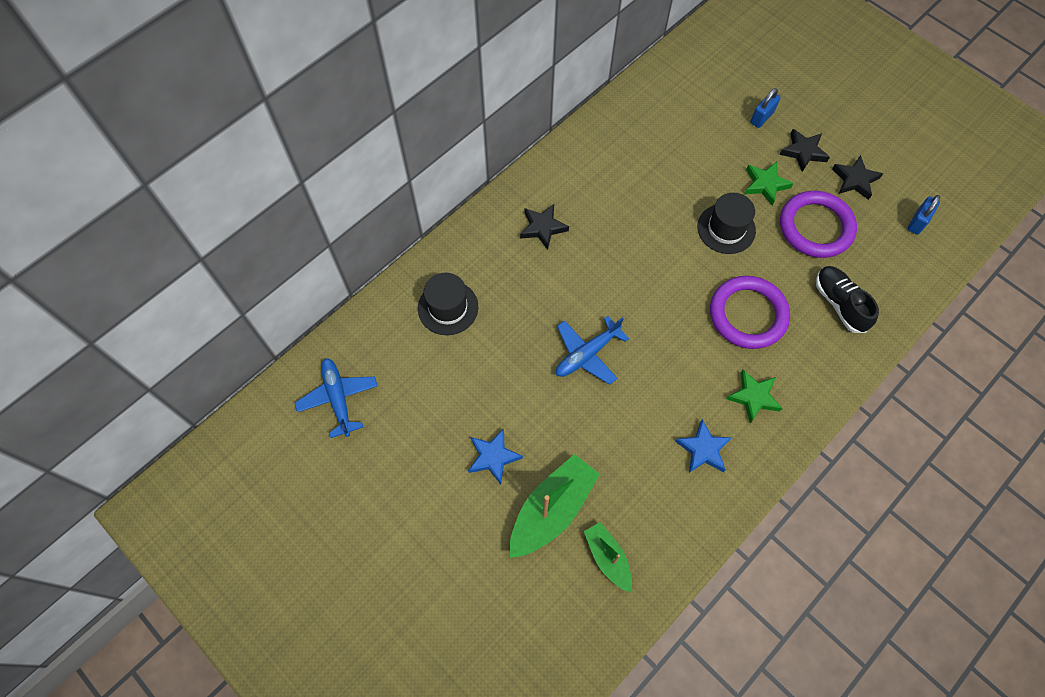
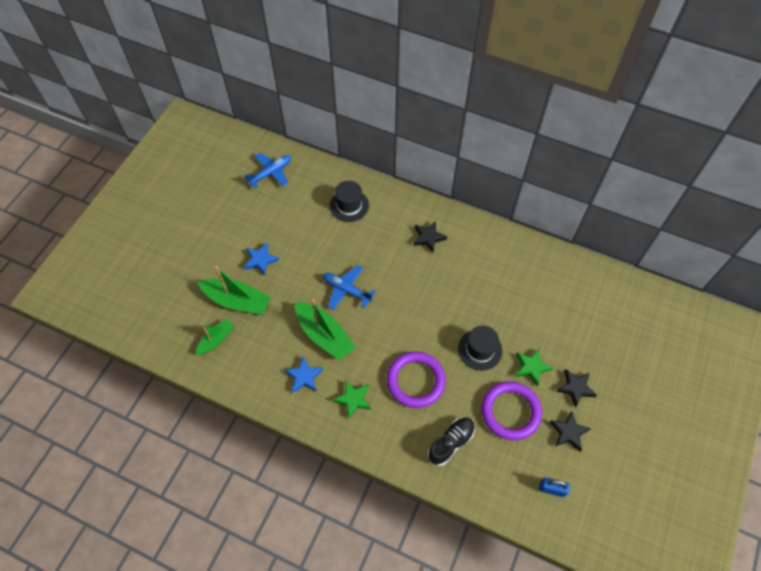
camera: 70 degrees right, 5 degrees down
blue padlock [750,88,781,128] -> none
none -> green boat [295,299,356,361]

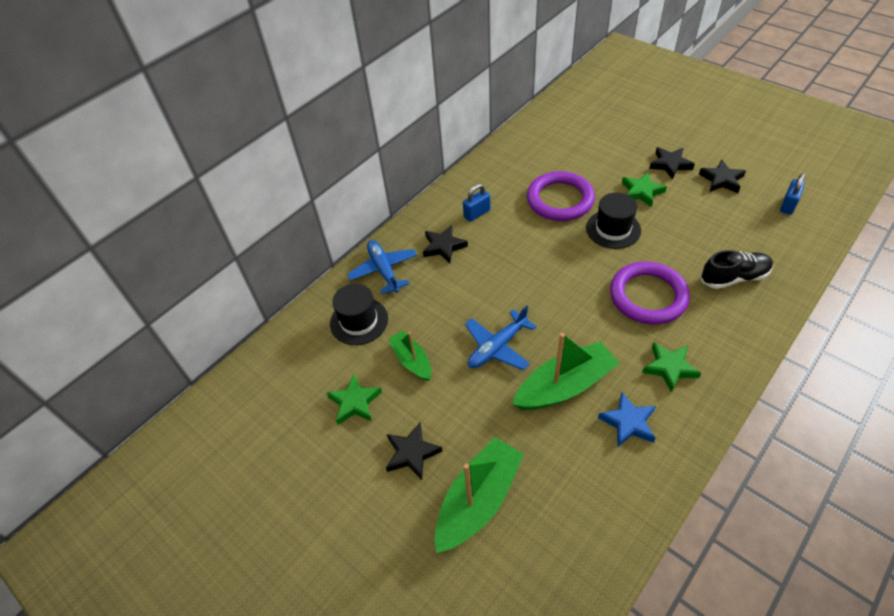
camera: 70 degrees left, 10 degrees down
green boat [196,319,234,355] -> green boat moved to [388,331,431,381]
blue plane [244,153,291,189] -> blue plane moved to [347,240,417,294]
blue star [244,243,279,275] -> black star [386,423,443,480]
black shoe [428,417,475,466] -> black shoe turned 105 degrees clockwise [701,250,773,289]
purple ring [481,381,542,440] -> purple ring moved to [527,171,595,221]
none -> green star [327,374,382,425]
none -> blue padlock [463,184,490,222]

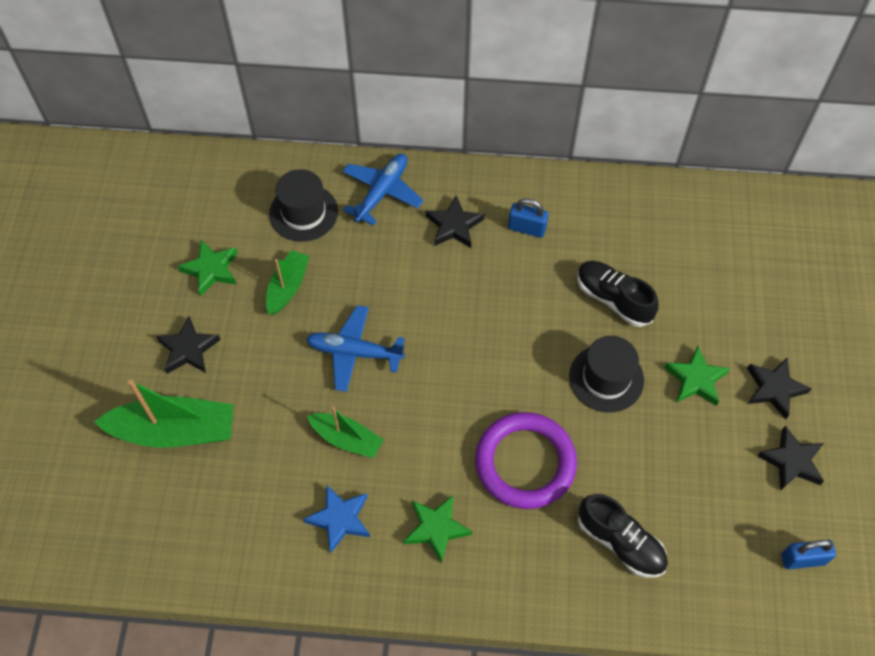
camera: 50 degrees right, 10 degrees up
green boat [512,333,619,410] -> green boat [307,407,384,458], size x0.59
purple ring [527,171,595,221] -> black shoe [577,261,659,327]

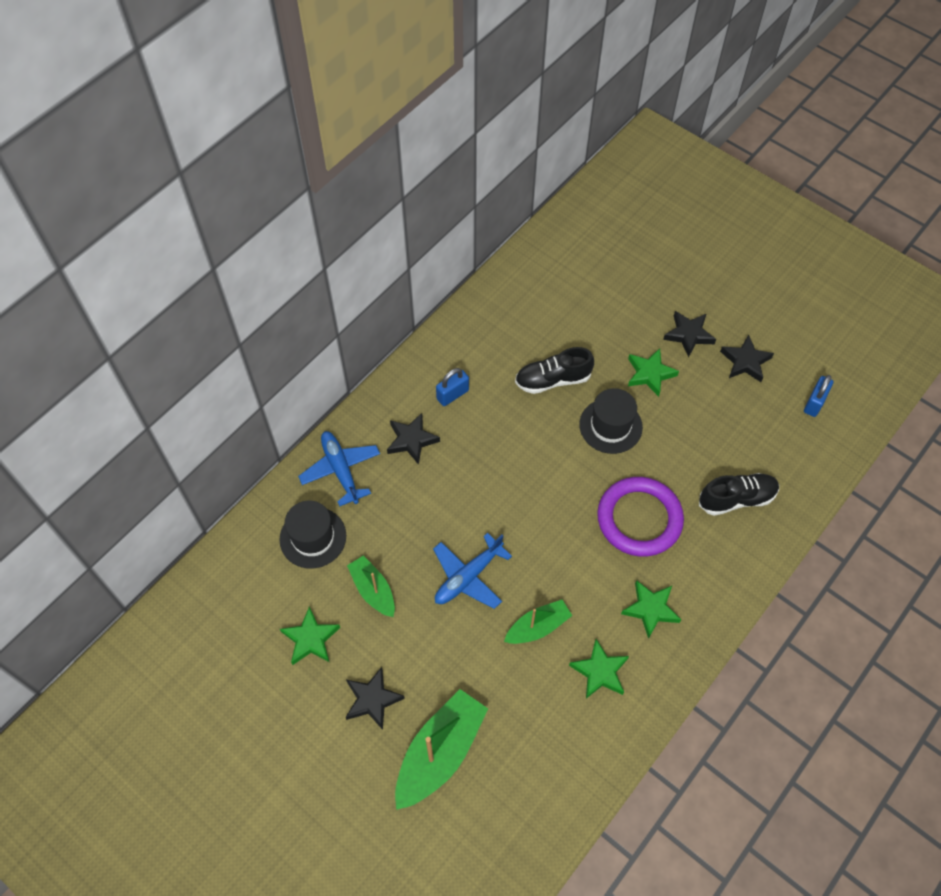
camera: 55 degrees left, 0 degrees up
blue star [303,484,370,553] -> green star [569,639,629,699]

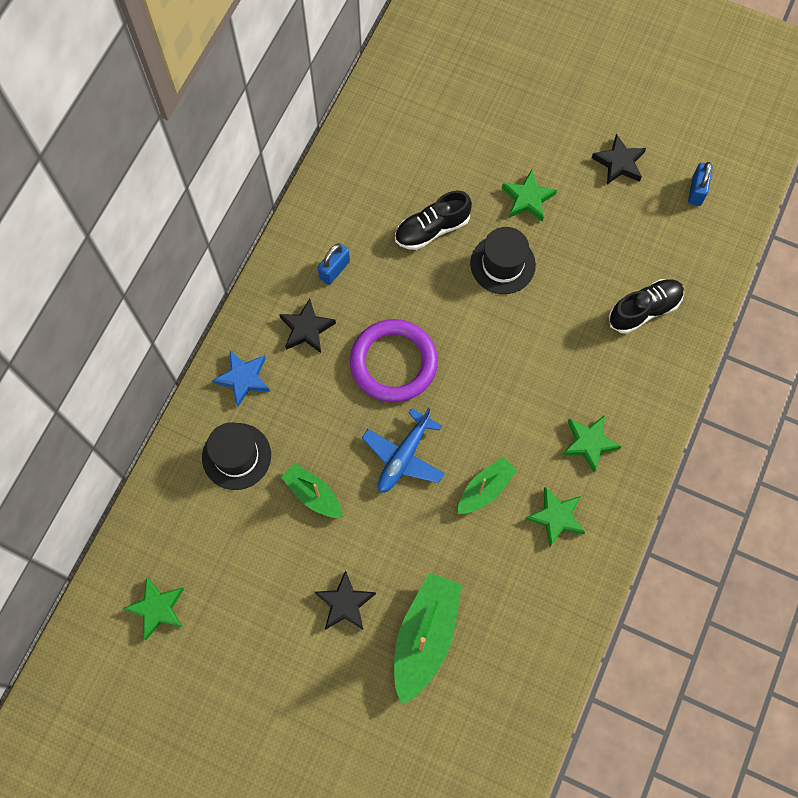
camera: 15 degrees left, 10 degrees up
green star [280,607,340,665] -> green star moved to [123,577,184,640]
blue plane [298,431,380,506] -> blue star [212,351,270,406]
purple ring [597,477,684,557] -> purple ring moved to [350,319,438,403]
black star [663,311,716,358] -> none

